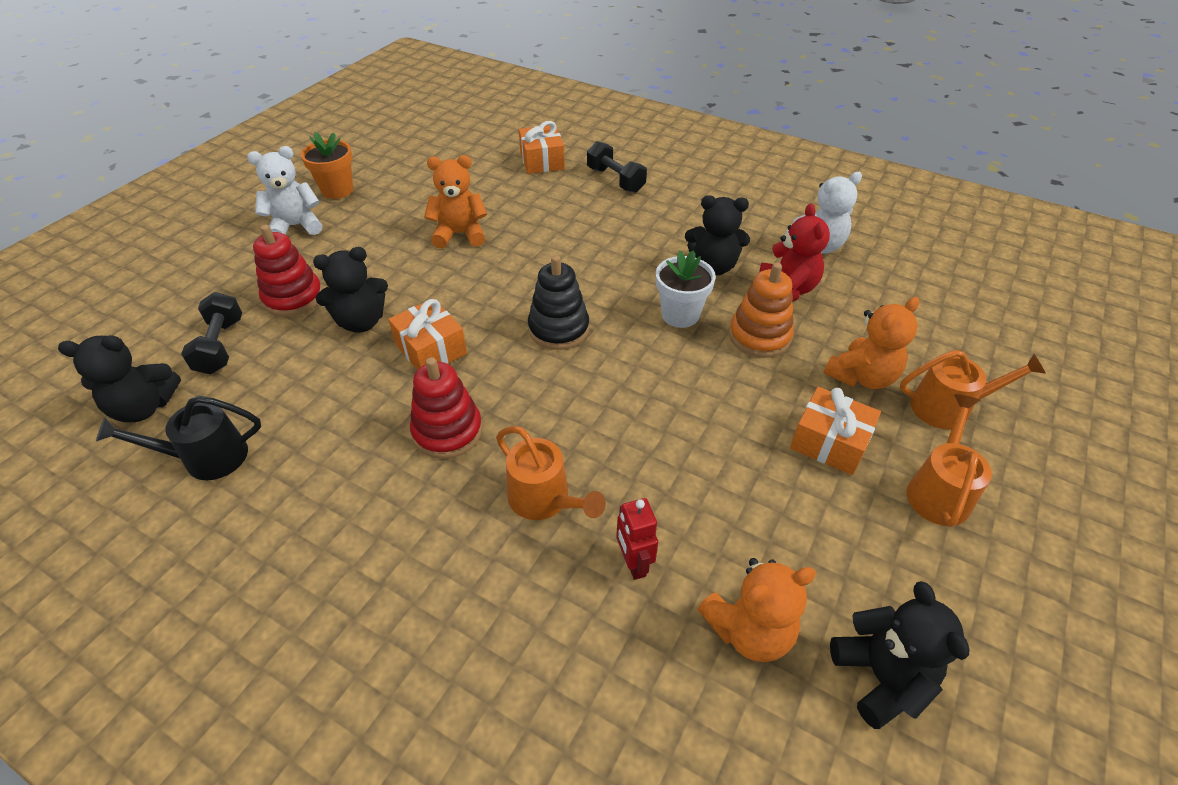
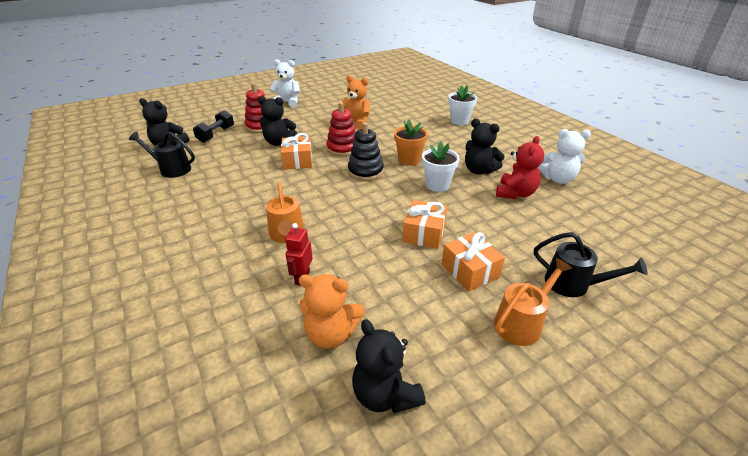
camera: 30 degrees right, 10 degrees down
orange flower pot [301,132,353,199] -> orange flower pot moved to [394,119,428,166]
red stacking toy [410,357,483,459] -> red stacking toy moved to [326,102,356,156]
orange gift [519,121,565,174] -> orange gift moved to [403,200,447,249]
black dumbbell [587,141,647,193] -> white flower pot [448,85,477,125]
orange stacking toy [729,263,794,358] -> none
orange teddy bear [824,297,920,389] -> none
black teddy bear [830,581,969,729] -> black teddy bear turned 135 degrees clockwise [352,319,425,413]
orange watering can [900,350,1046,429] -> black watering can [534,232,648,297]

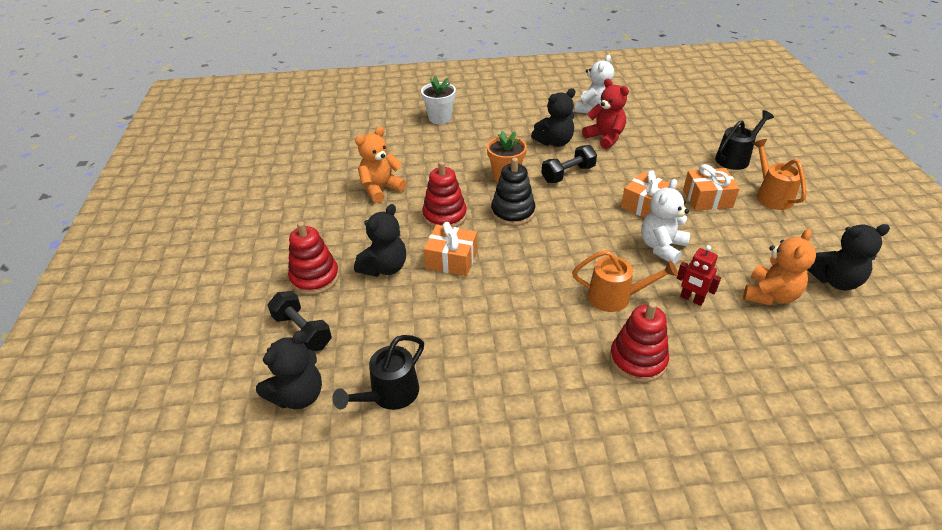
camera: 65 degrees left, 5 degrees up
white teddy bear [270,59,300,108] -> white teddy bear moved to [641,179,690,264]
white flower pot [422,141,460,192] -> black dumbbell [541,145,597,183]
none -> red stacking toy [610,302,669,383]

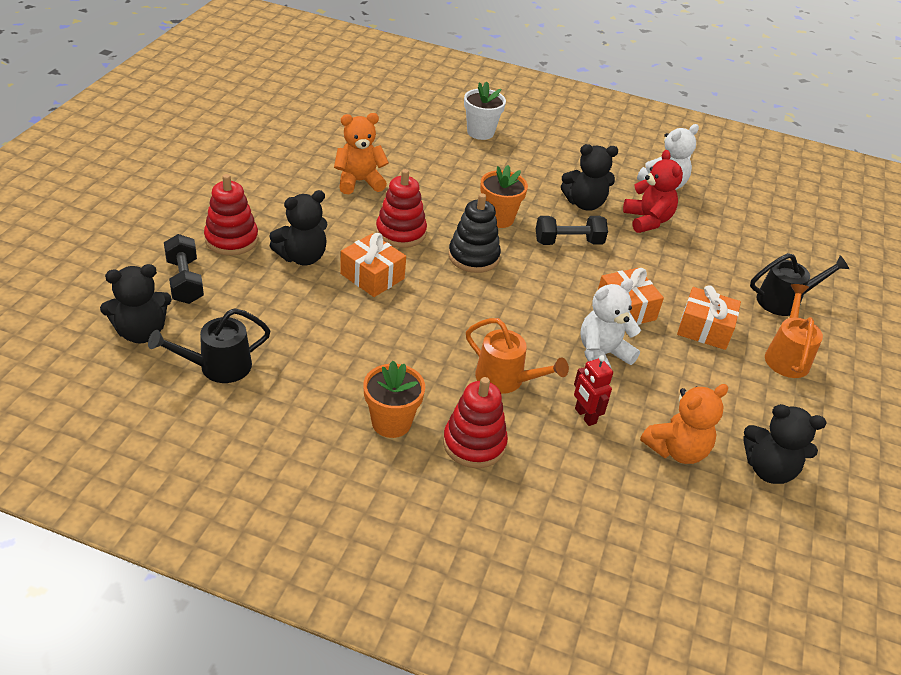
camera: 20 degrees right, 0 degrees up
none -> orange flower pot [363,361,425,438]

